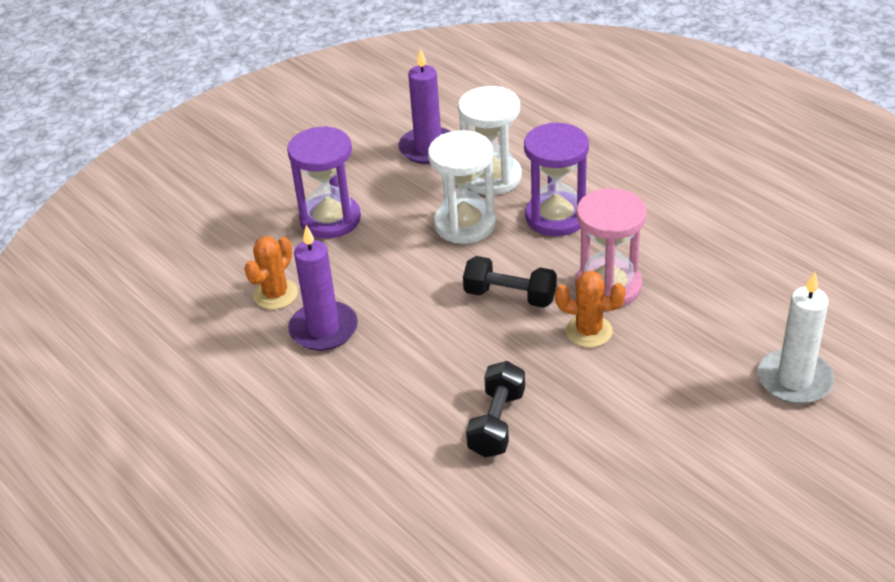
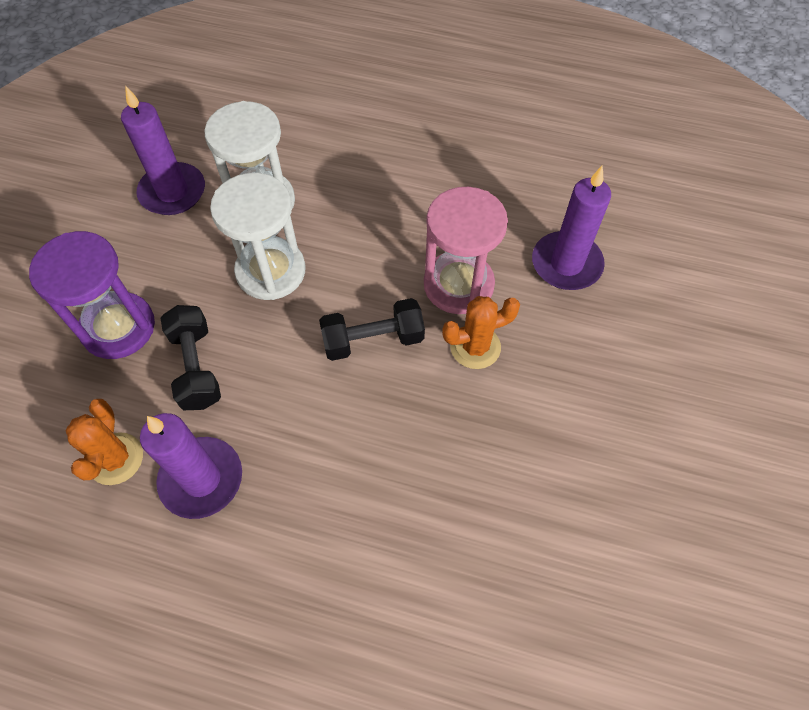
camera: 35 degrees left, 20 degrees up
black dumbbell [466,361,525,458] -> black dumbbell moved to [161,305,221,410]
purple hourglass [524,123,589,236] -> none
white candle [758,272,834,404] -> none
none -> purple candle [532,166,611,290]

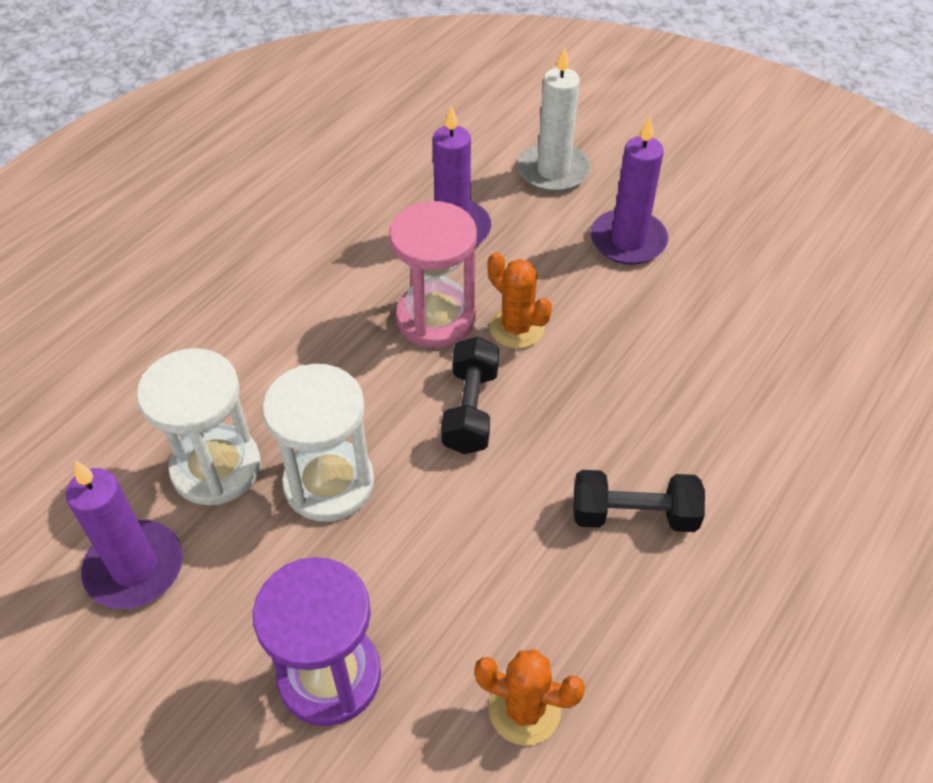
camera: 70 degrees left, 10 degrees down
purple candle [140,413,242,519] -> purple candle moved to [591,117,668,265]
black dumbbell [161,305,221,410] -> black dumbbell moved to [573,470,705,532]
orange cactus [442,296,520,369] -> orange cactus turned 45 degrees counterclockwise [488,252,552,349]
none -> white candle [518,46,591,192]

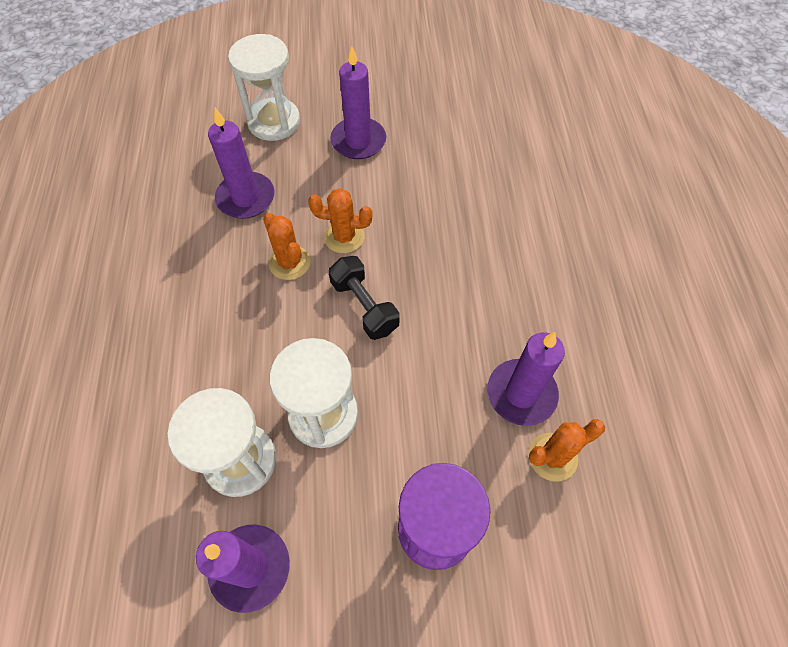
camera: 40 degrees left, 10 degrees up
pink hourglass [389,201,477,348] -> orange cactus [263,213,310,280]
white candle [518,46,591,192] -> white hourglass [228,34,300,141]
black dumbbell [573,470,705,532] -> none
none -> purple candle [487,332,565,426]

